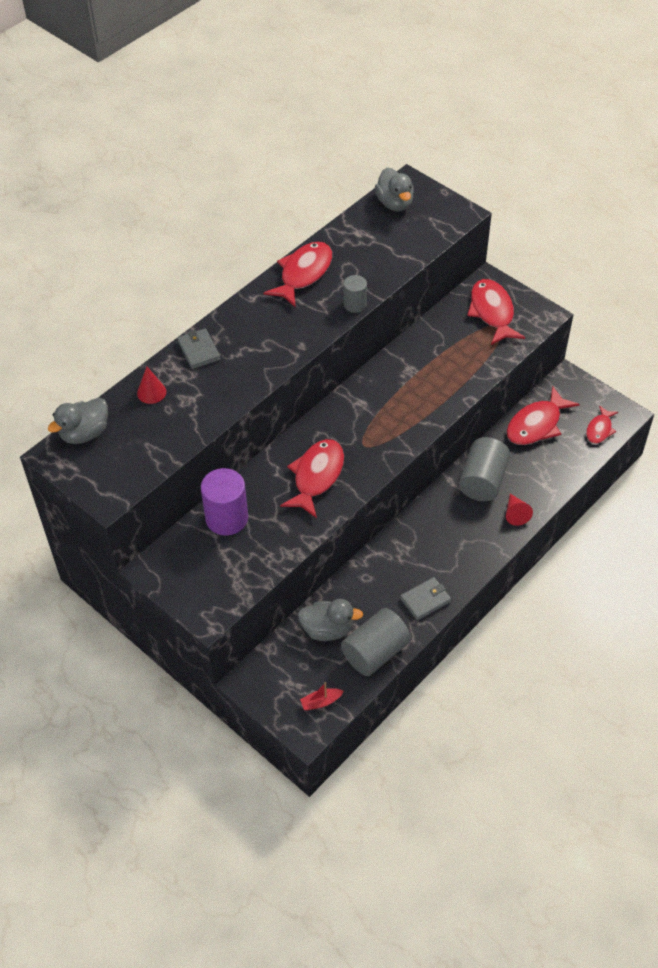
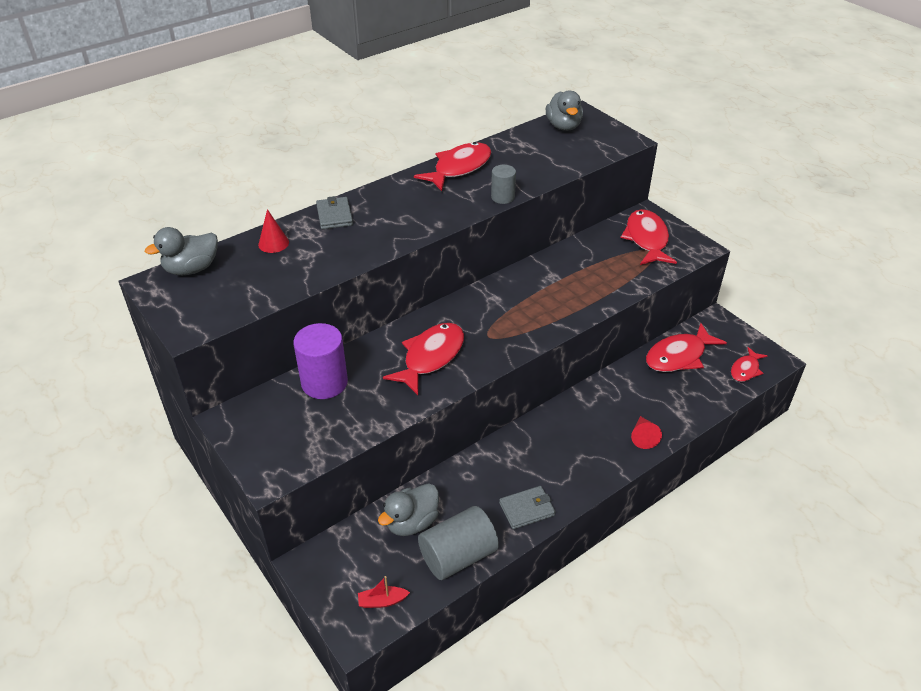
camera: 10 degrees right, 10 degrees down
grey duck [298,599,363,641] -> grey duck turned 120 degrees clockwise [378,483,439,536]
grey cylinder [459,437,510,501] -> none

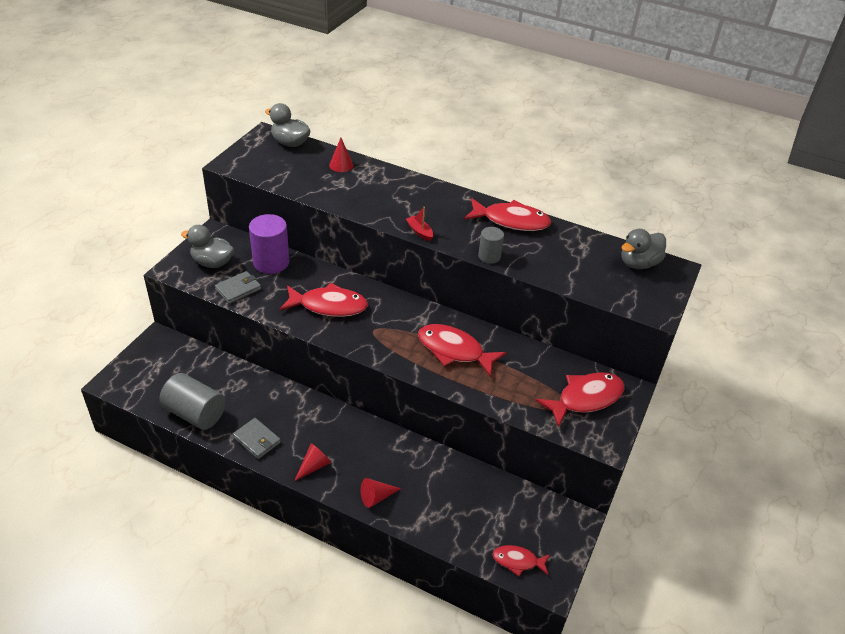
camera: 60 degrees right, 0 degrees up
grey wallet [316,196,353,229] -> grey wallet moved to [215,271,261,304]
red boat [358,576,410,608] -> red boat moved to [406,207,433,241]
grey duck [378,483,439,536] -> grey duck moved to [181,225,234,268]
red fish [646,323,727,372] -> red fish moved to [418,324,506,377]
none -> red cone [294,443,331,481]

